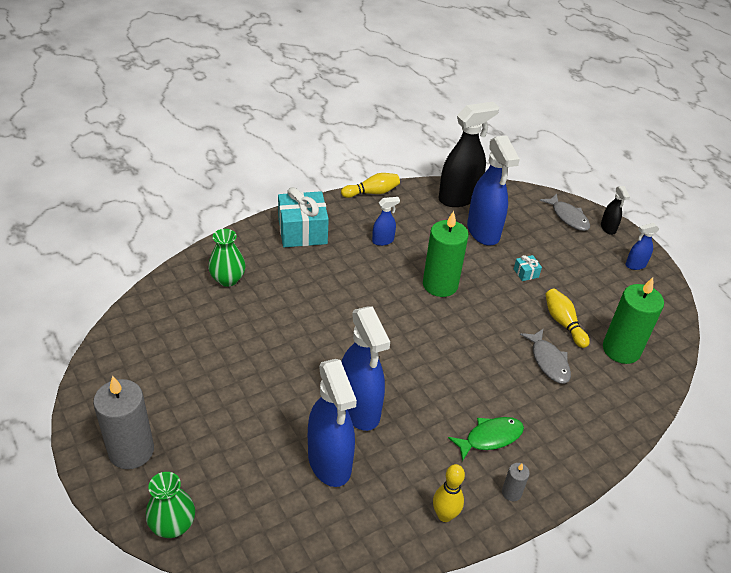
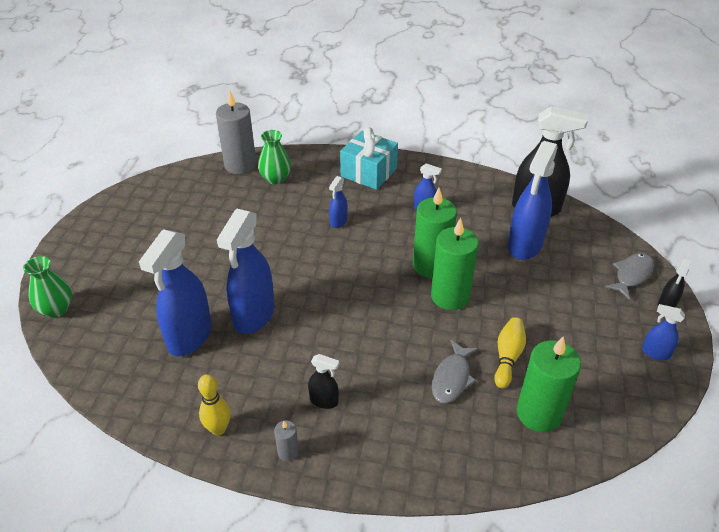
camera: 45 degrees right, 0 degrees up
grey candle [93,376,154,469] -> grey candle moved to [216,90,256,174]
yellow bowling pin [341,173,400,198] -> none
green fish [448,417,524,461] -> black spray bottle [308,354,340,409]
turquoise gift [514,255,542,281] -> none
grey fish [540,193,590,231] -> grey fish turned 150 degrees counterclockwise [605,253,654,300]
none -> blue spray bottle [329,176,348,228]
none -> green candle [431,218,479,310]

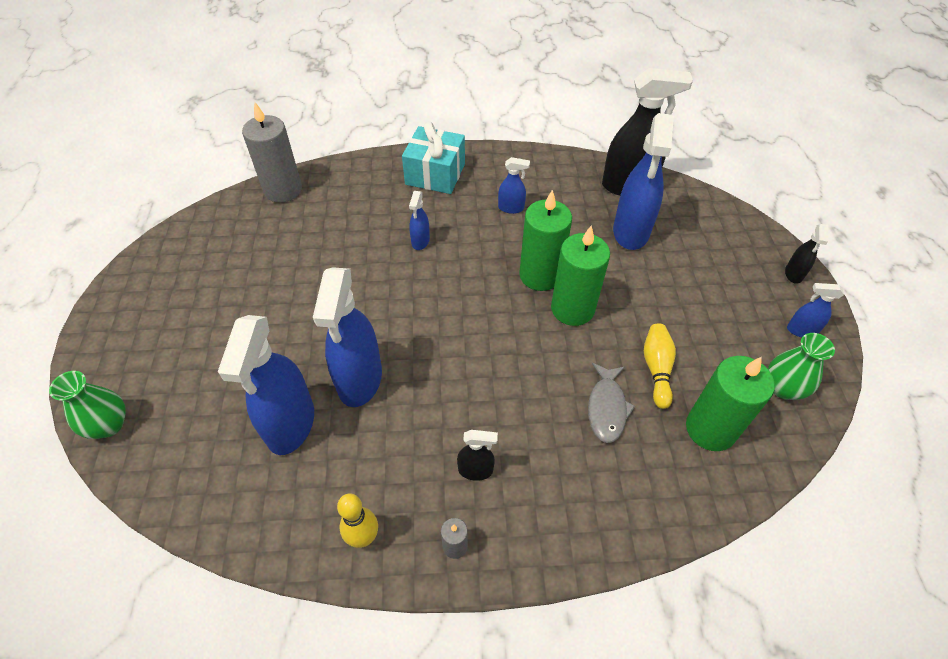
camera: 15 degrees left, 10 degrees up
green vase [258,130,291,185] -> green vase moved to [768,333,835,400]
grey fish [605,253,654,300] -> none

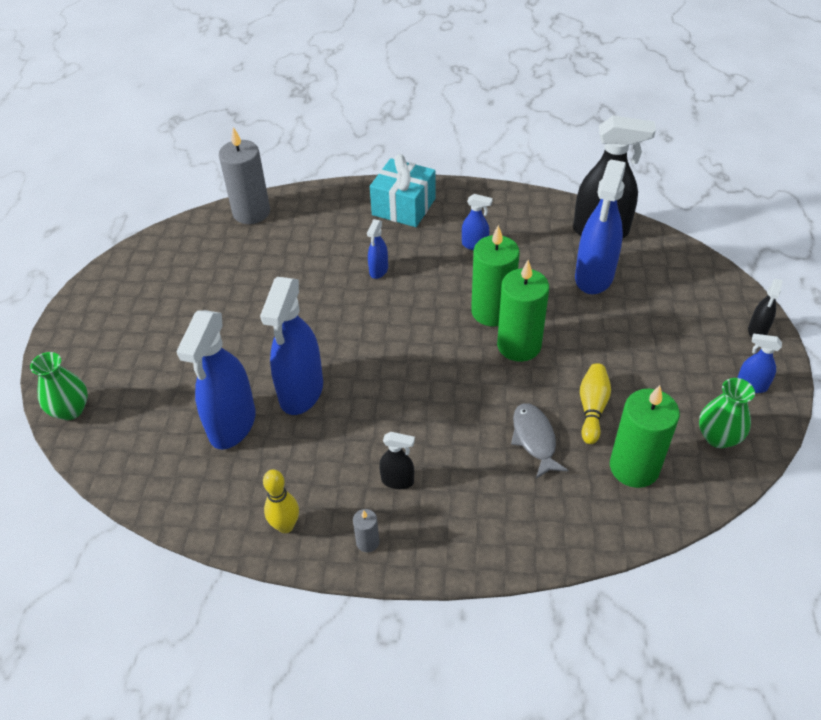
camera: 10 degrees right, 5 degrees down
grey fish [588,363,635,443] -> grey fish turned 150 degrees clockwise [511,403,569,479]

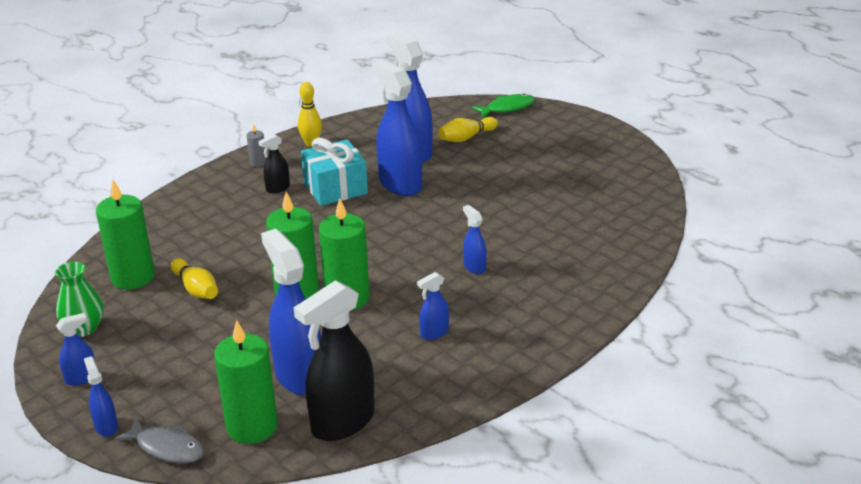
camera: 130 degrees right, 15 degrees down
green vase [30,352,88,420] -> green fish [472,94,535,118]
grey candle [219,127,270,224] -> none
turquoise gift [370,154,436,227] -> turquoise gift moved to [301,138,368,206]
grey fish [511,403,569,479] -> grey fish moved to [114,417,204,463]
black spray bottle [748,279,783,337] -> blue spray bottle [84,356,118,437]
none -> green candle [214,320,278,444]
none -> yellow bowling pin [438,117,498,142]

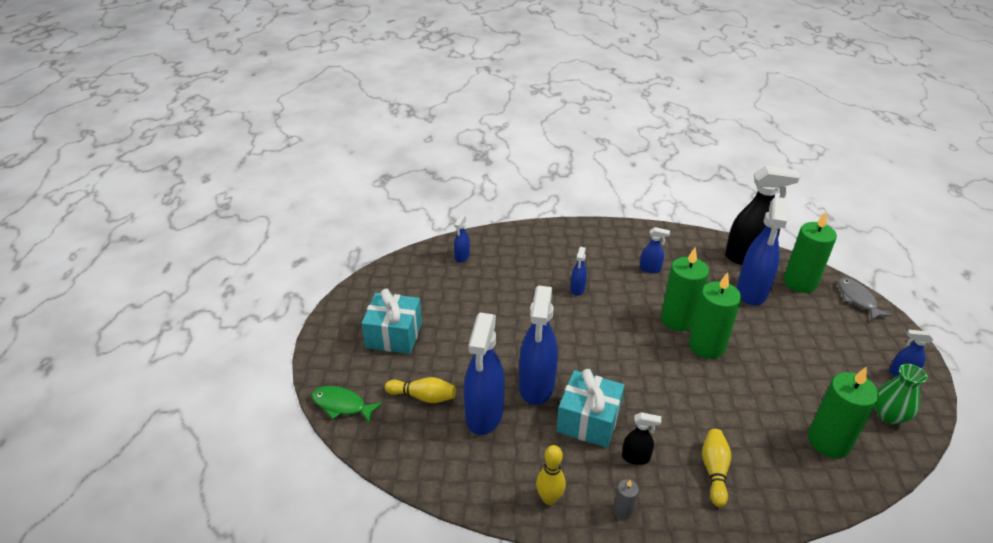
camera: 135 degrees left, 5 degrees up
blue spray bottle [84,356,118,437] -> blue spray bottle moved to [454,215,470,263]
yellow bowling pin [171,258,218,299] -> yellow bowling pin moved to [702,429,731,507]
none -> turquoise gift [361,289,422,354]

